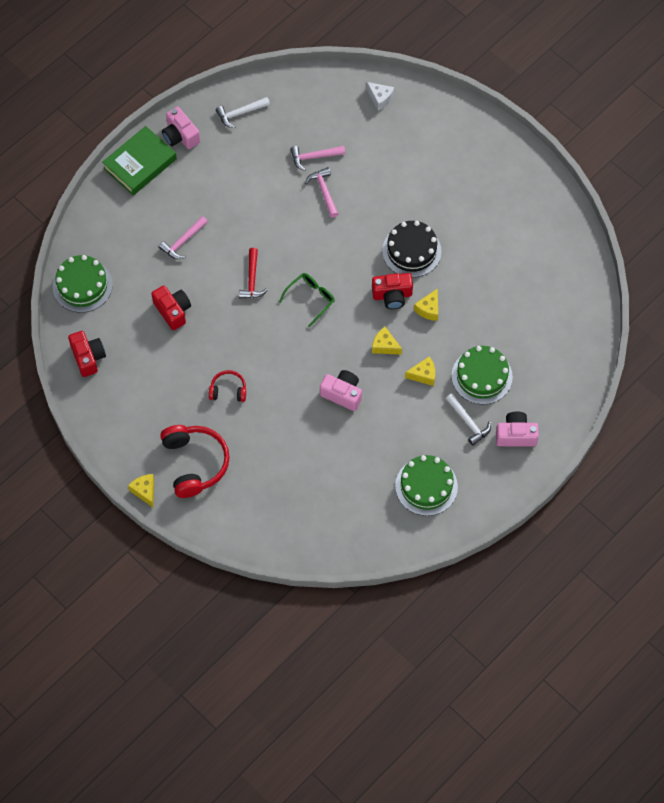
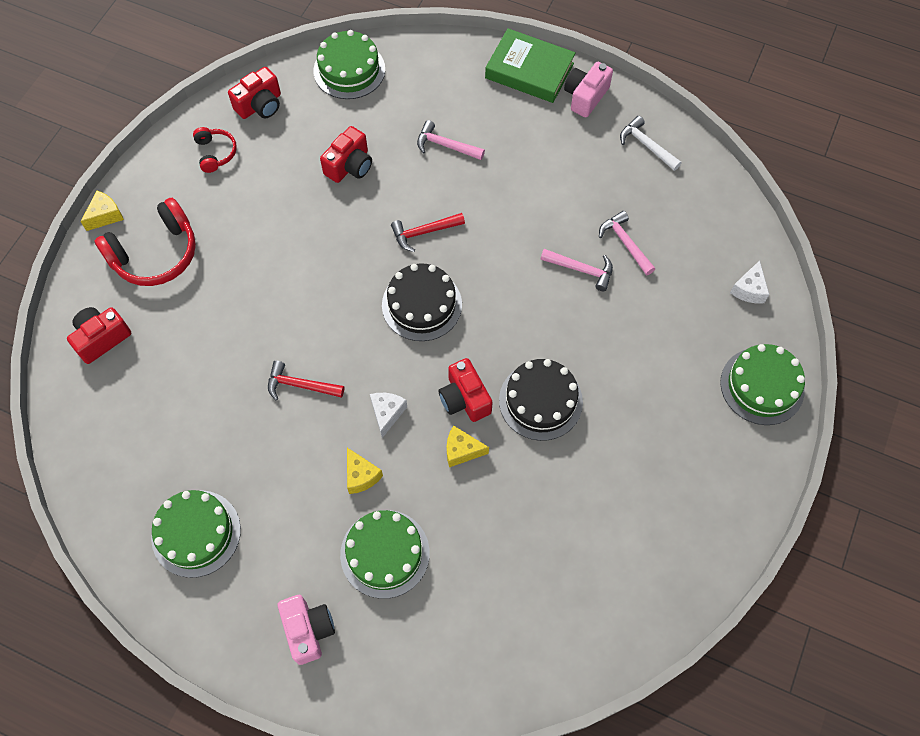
camera: 70 degrees right, 0 degrees up
red headphones [209,370,246,402] -> red headphones moved to [193,127,237,173]
green glasses [279,273,335,328] -> black cake [382,263,462,341]
pink hammer [305,167,338,218] -> pink hammer turned 60 degrees clockwise [541,249,613,291]
pink camera [320,370,362,411] -> red hammer [268,361,344,401]
yellow cheese [372,327,402,355] -> white cheese [370,393,407,438]
white hammer [446,394,491,446] -> none
none -> red camera [67,307,131,364]
none -> green cake [720,344,805,425]

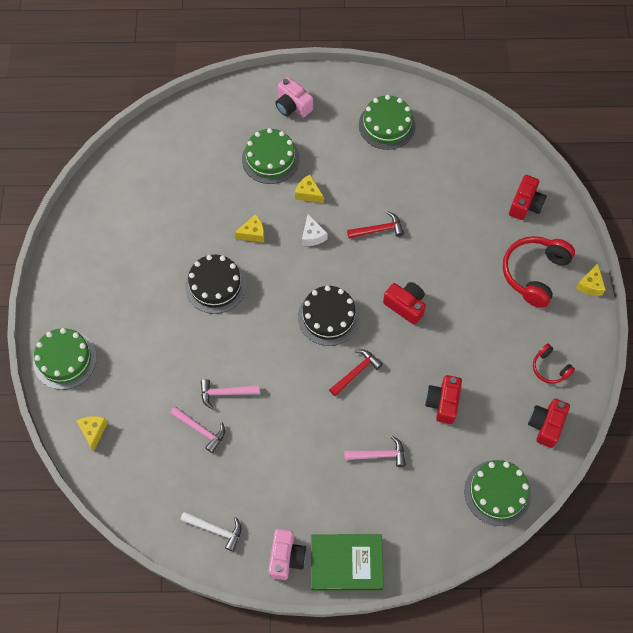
camera: 155 degrees right, 0 degrees up
red camera [438,358,493,422] -> red camera moved to [383,282,426,325]
white cheese [730,260,769,304] -> yellow cheese [77,416,108,451]

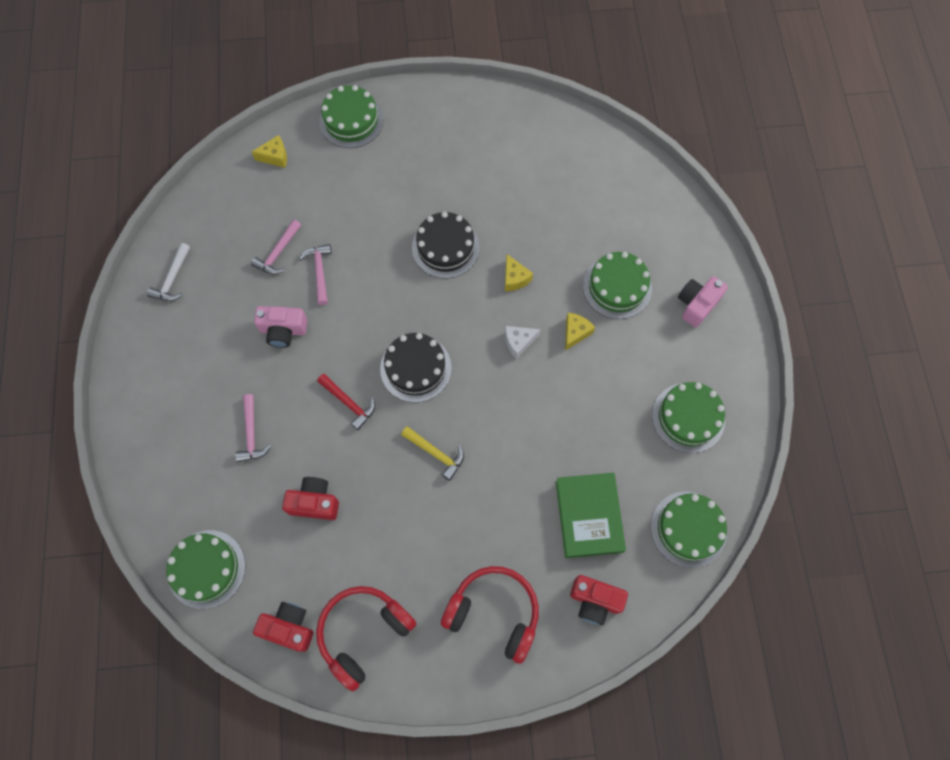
camera: 85 degrees right, 5 degrees up
pink camera [268,529,307,580] -> pink camera moved to [254,306,307,348]
green book [311,534,383,591] -> green book moved to [556,473,626,558]
red hammer [347,211,404,238] -> none
red camera [383,282,426,325] -> yellow hammer [401,426,464,481]
red headphones [533,344,575,384] -> red headphones [316,586,417,691], size x1.89
yellow cheese [576,263,606,296] -> none
none -> green cake [651,491,727,568]

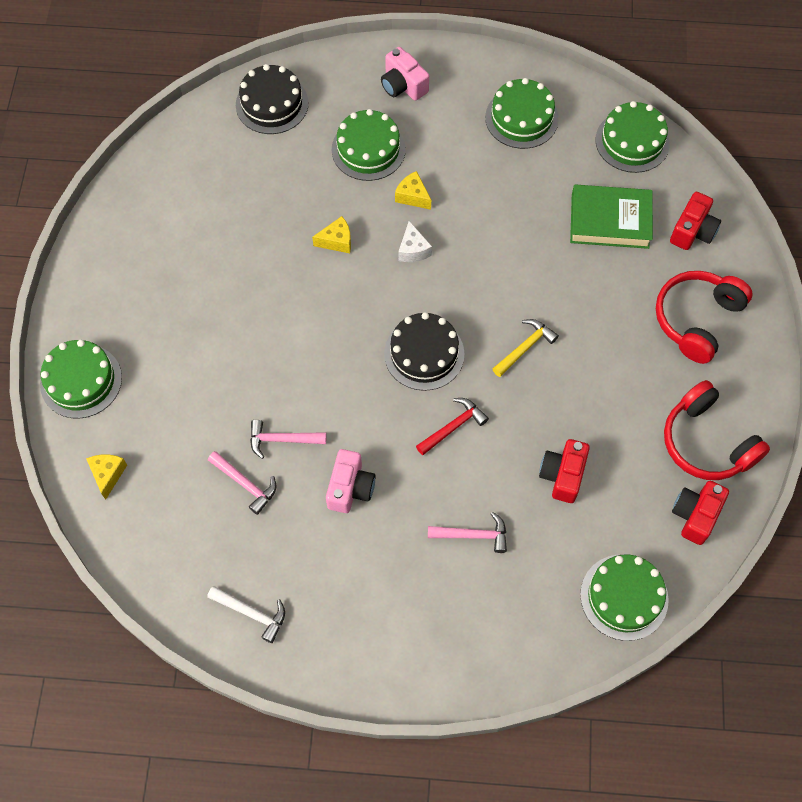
camera: 80 degrees left, 5 degrees down
black cake [412,212,480,278] -> black cake moved to [236,64,308,134]

